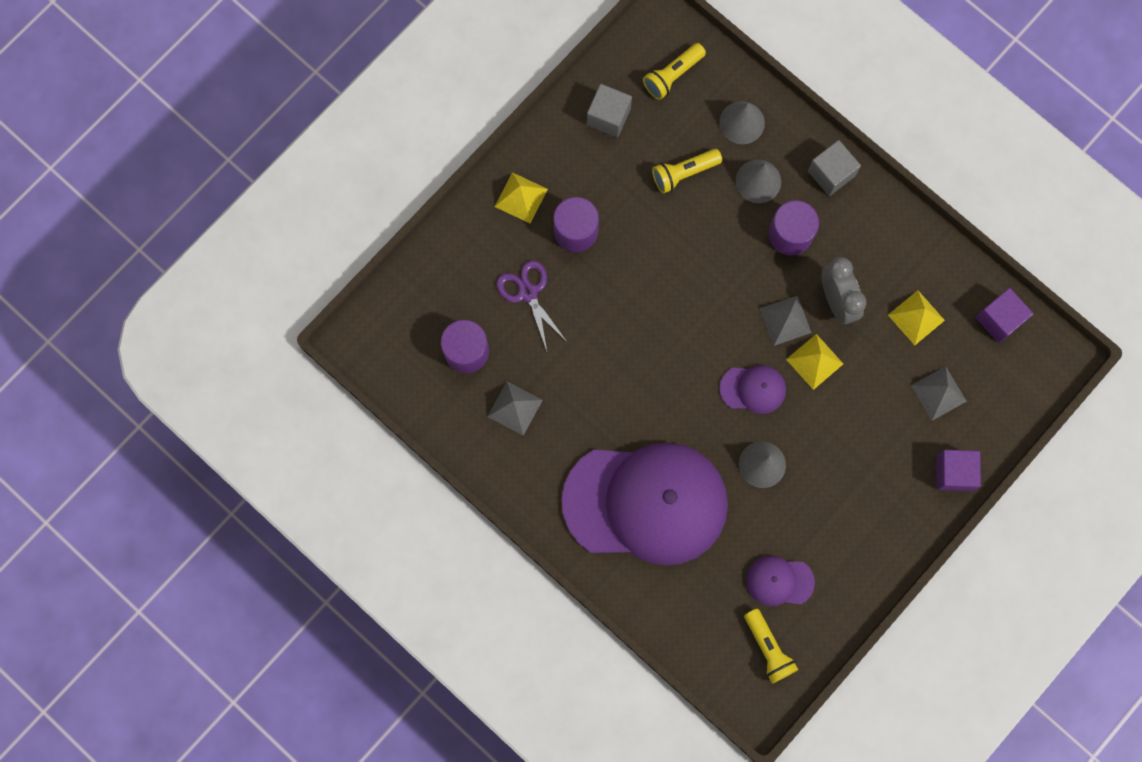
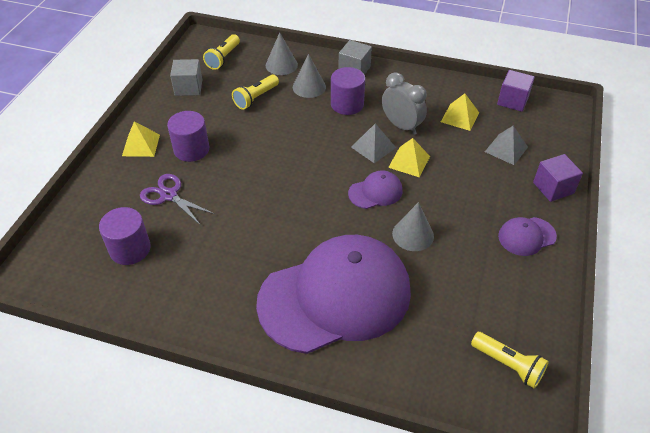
camera: 25 degrees left, 30 degrees down
grey pyramid [487,381,543,436] -> none
purple cap [746,556,815,606] -> purple cap moved to [498,217,557,256]

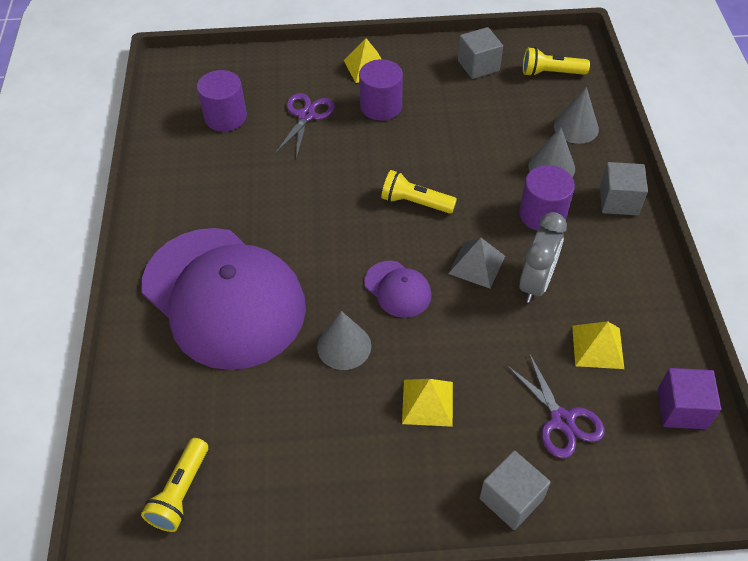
camera: 70 degrees right, 5 degrees up
yellow flashlight [232,75,279,110] -> yellow flashlight moved to [381,170,457,214]
yellow pyramid [388,138,430,177] -> yellow pyramid moved to [402,379,453,427]
grey pyramid [485,126,528,165] -> purple scissors [506,353,605,458]
purple cap [498,217,557,256] -> none
purple cube [533,154,583,202] -> grey cube [480,450,551,530]

